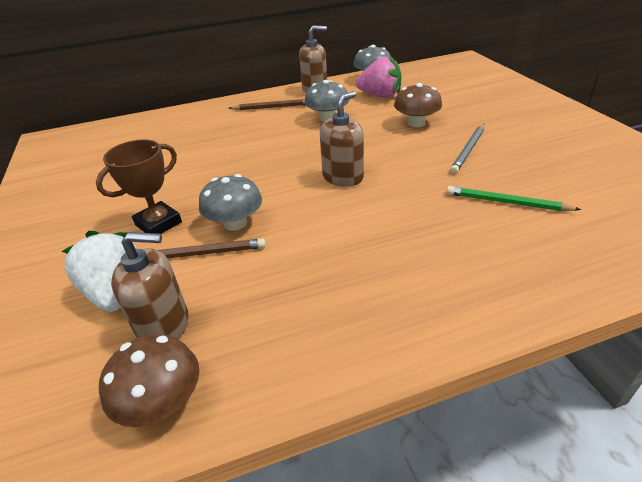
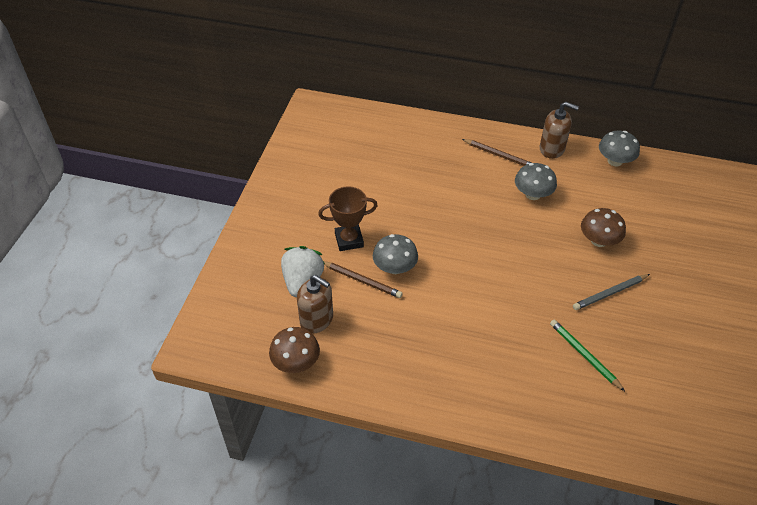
camera: 30 degrees right, 10 degrees up
brown soap dispenser [320,91,364,187] -> none
pink strawberry [356,55,401,98] -> none

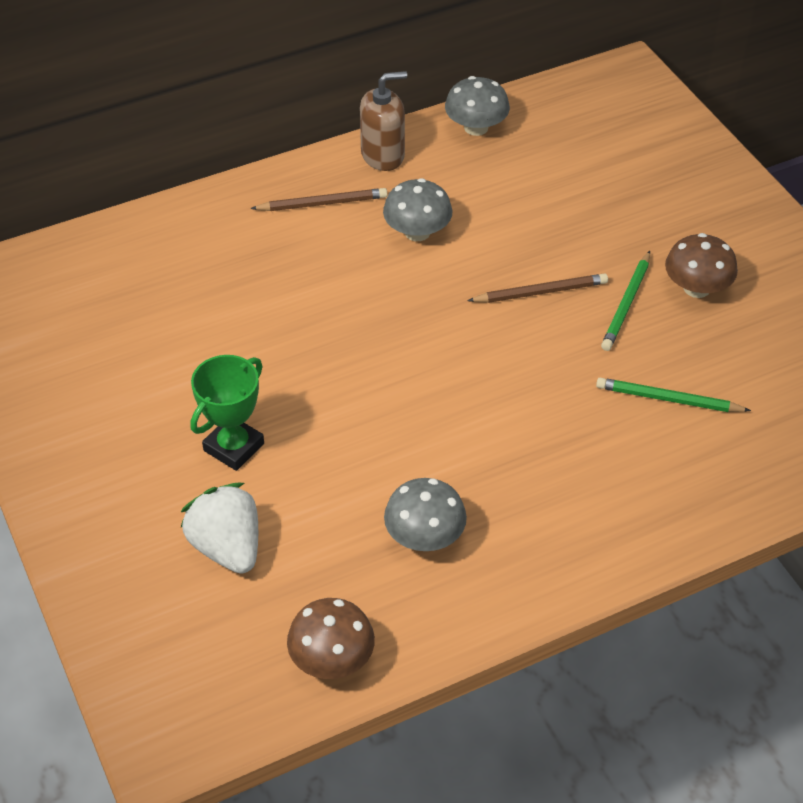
camera: 40 degrees left, 0 degrees up
brown soap dispenser [297,275,333,334] -> none
brown trophy [318,186,378,251] -> green trophy [190,355,264,471]
brown pencil [324,261,403,298] -> brown pencil moved to [467,273,608,303]
grey mushroom [373,234,418,274] -> grey mushroom moved to [384,478,467,551]
grey pencil [573,274,650,310] -> green pencil [601,251,650,351]
brown mushroom [581,208,626,247] -> brown mushroom moved to [665,233,738,298]

